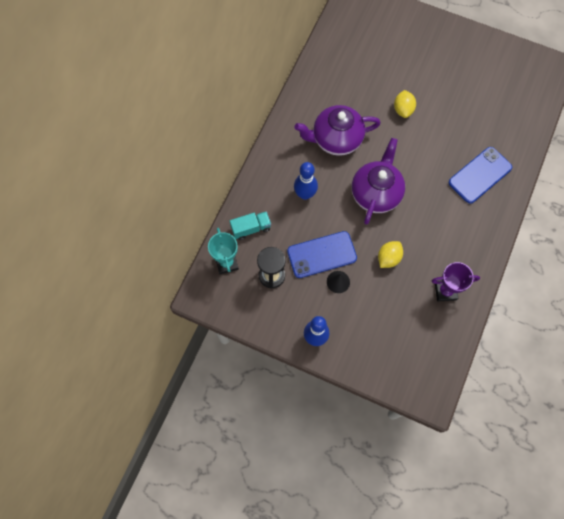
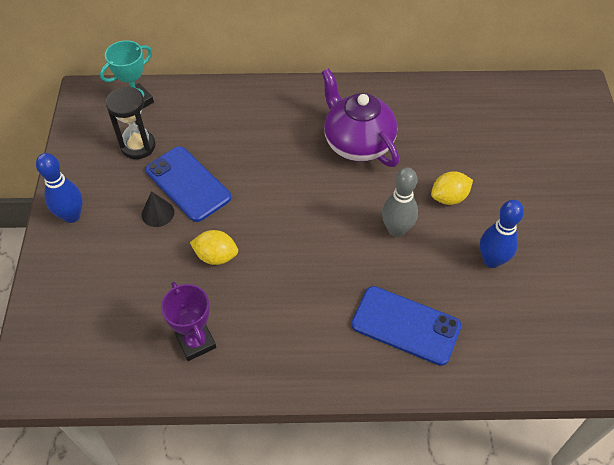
camera: 65 degrees right, 15 degrees down
turquoise truck [230,211,271,240] -> none
blue bowling pin [294,162,318,200] -> blue bowling pin moved to [480,200,524,268]
purple teapot [352,138,405,225] -> none
none -> grey bowling pin [382,167,418,237]

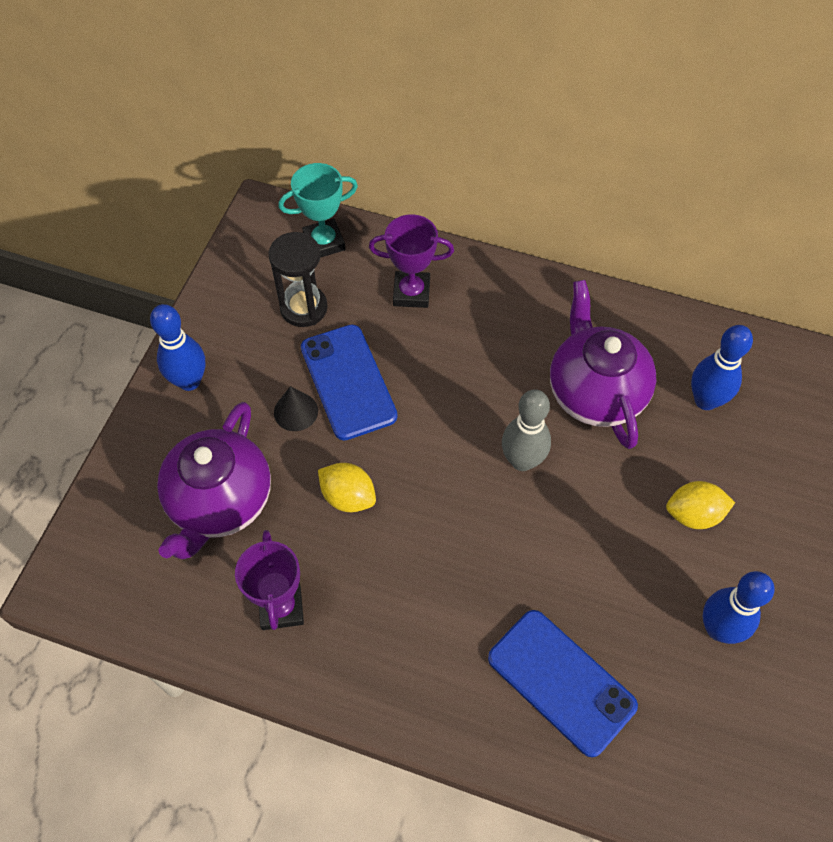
camera: 20 degrees right, 5 degrees up
grey bowling pin [382,167,418,237] -> grey bowling pin moved to [502,389,551,471]
none -> purple teapot [157,402,271,559]
none -> purple trophy [369,214,454,308]
none -> blue bowling pin [691,325,753,410]

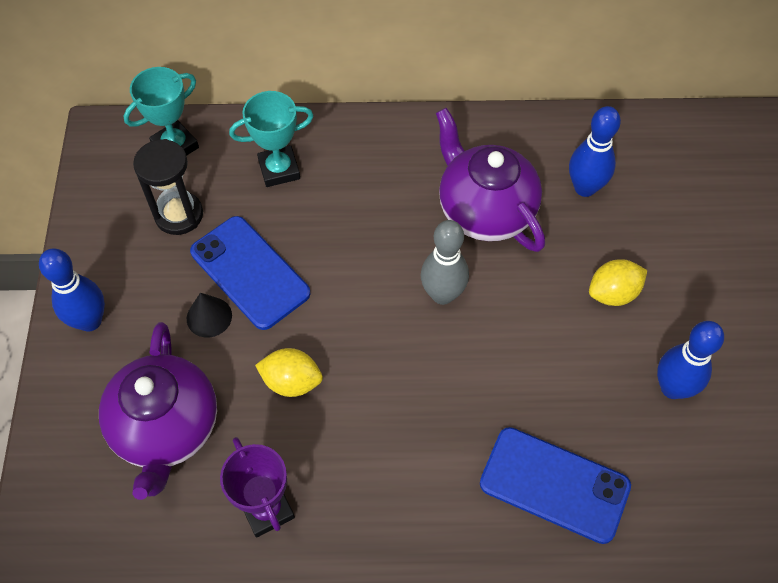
camera: 20 degrees left, 0 degrees up
purple trophy [369,214,454,308] -> turquoise trophy [229,91,314,187]

